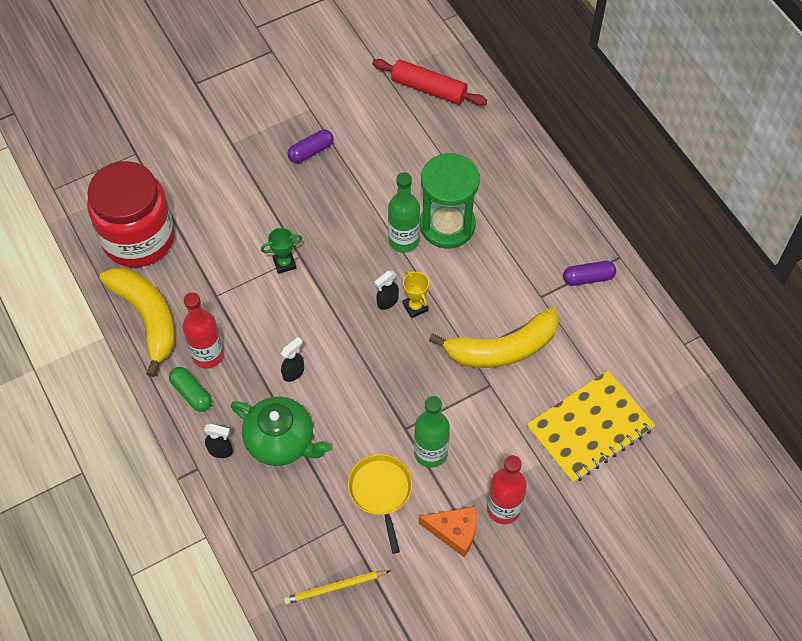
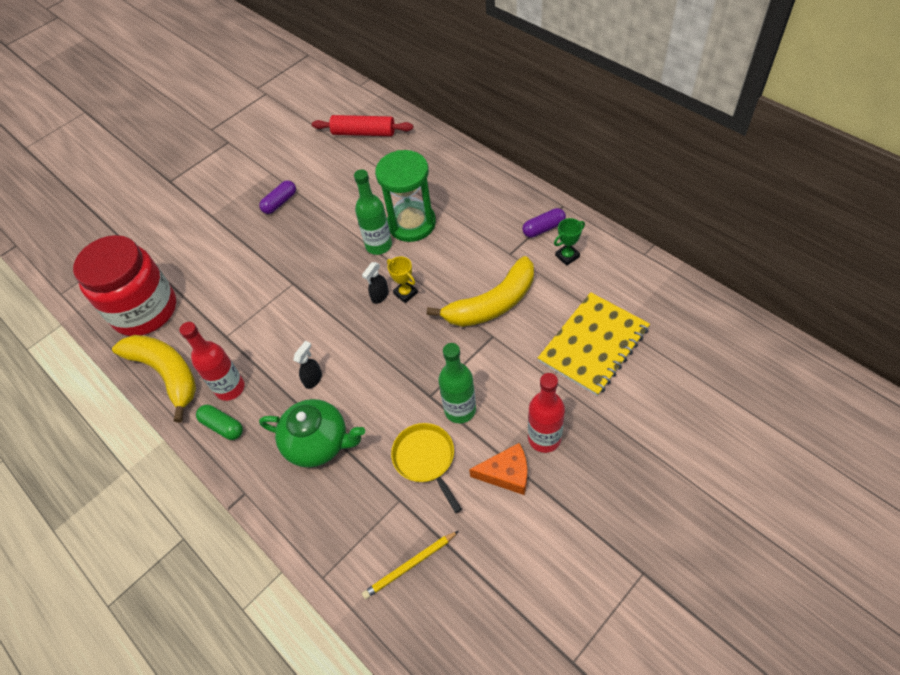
camera: 10 degrees left, 5 degrees down
black spray bottle [204,424,233,458] -> none
green trophy [261,228,303,274] -> green trophy moved to [554,218,585,266]

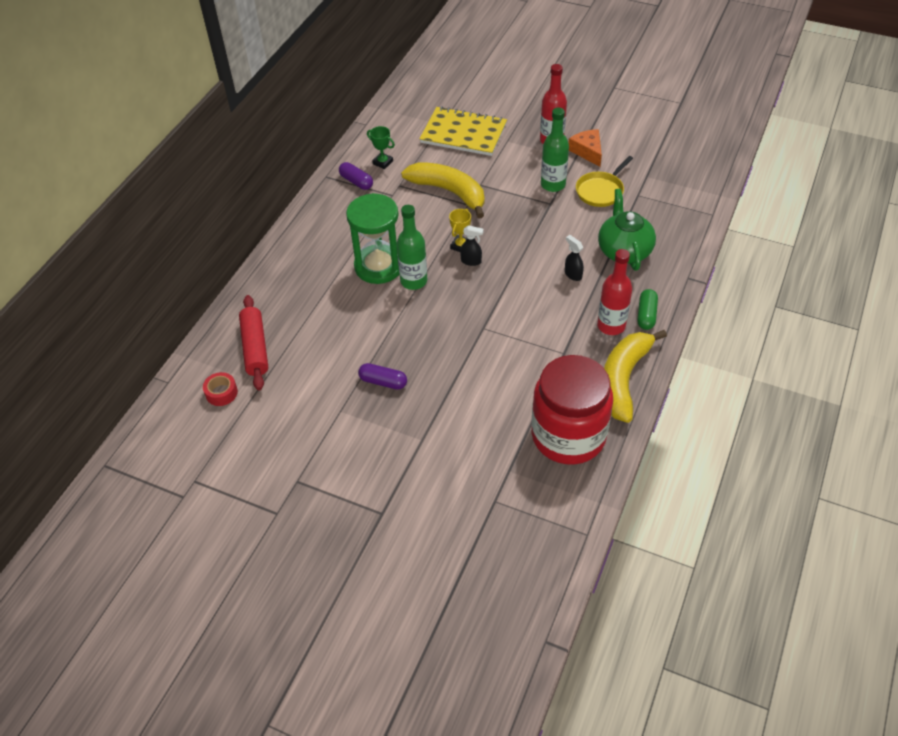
camera: 115 degrees left, 5 degrees down
black spray bottle [293,341,322,389] -> black spray bottle turned 45 degrees clockwise [565,235,584,281]
yellow pencil [362,531,459,599] -> none
none -> red tape [203,372,238,406]

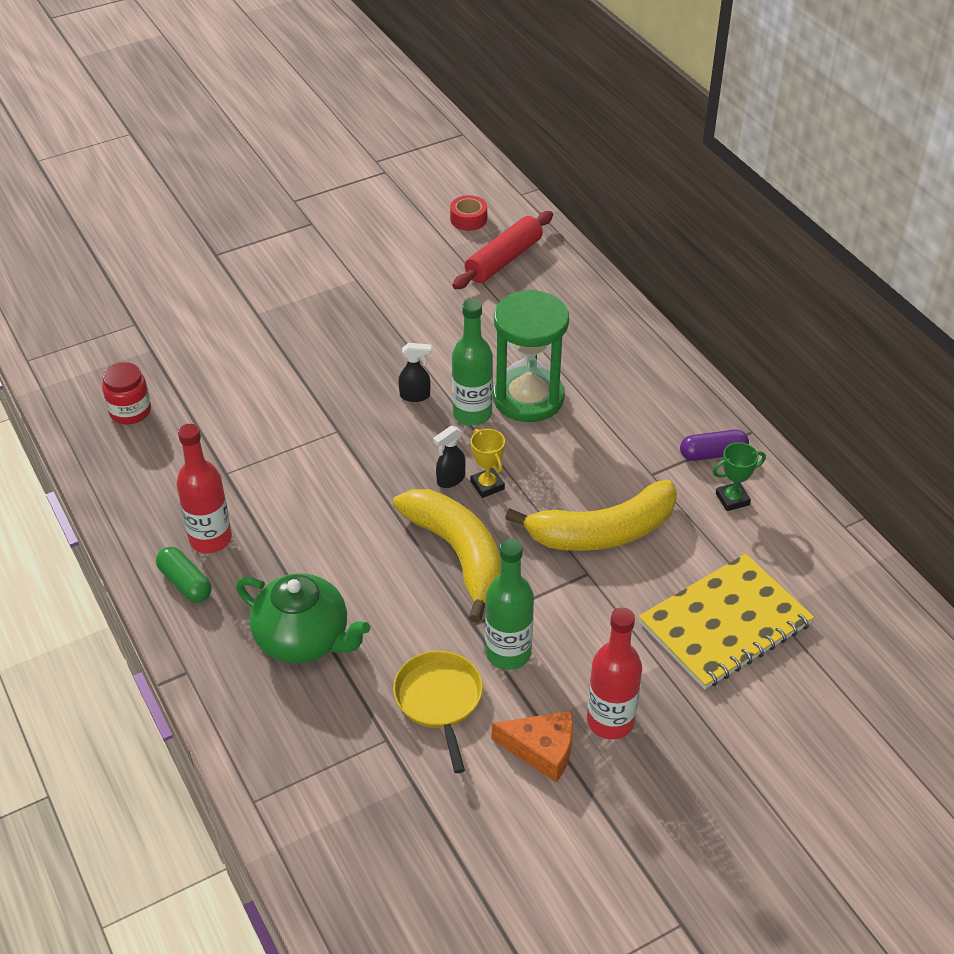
camera: 125 degrees right, 5 degrees down
red rolling pin [239,295,268,390] -> red rolling pin turned 75 degrees counterclockwise [452,211,553,289]
purple capsule [358,363,407,390] -> none
red jar [532,355,613,465] -> red jar [102,362,151,424], size x0.44
black spray bottle [565,235,584,281] -> black spray bottle moved to [398,343,431,402]
yellow banana [604,330,667,423] -> yellow banana moved to [393,489,501,623]

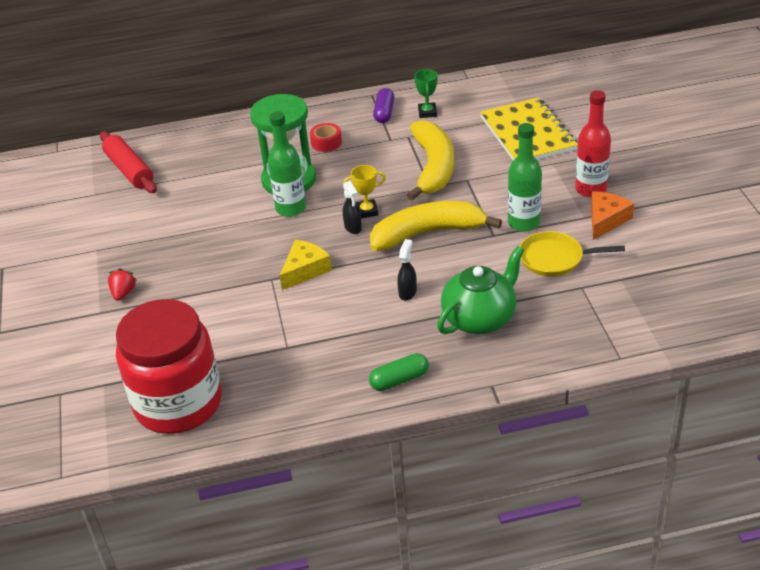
camera: 70 degrees left, 5 degrees down
red jar [102,362,151,424] -> red jar [116,299,222,434], size x2.27
red bottle [176,424,232,553] -> none
black spray bottle [398,343,431,402] -> black spray bottle moved to [397,239,417,300]
red tape [450,195,487,231] -> red tape moved to [310,123,342,152]
none -> red strawberry [108,268,137,301]
none -> yellow cheese [279,240,332,290]

